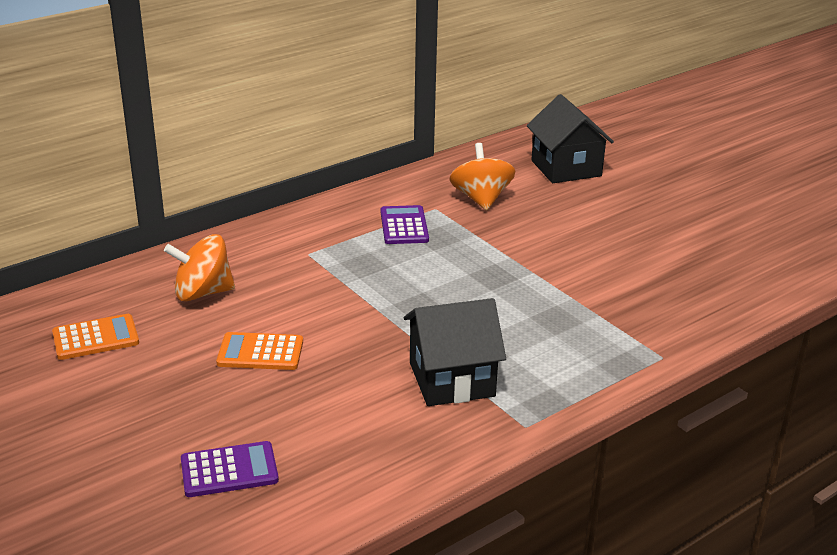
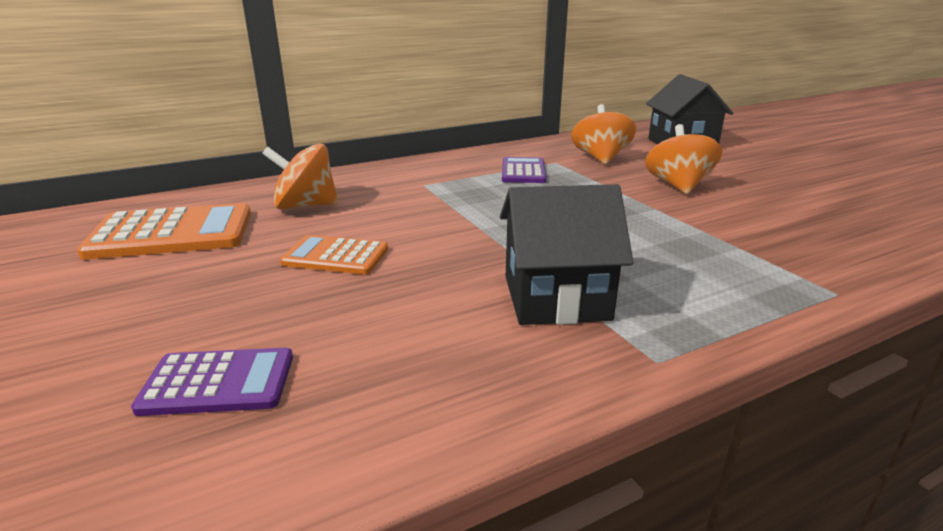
camera: 10 degrees right, 5 degrees down
orange calculator [52,314,139,360] -> orange calculator [77,203,251,259], size x1.65
none -> orange spinning top [645,124,722,194]

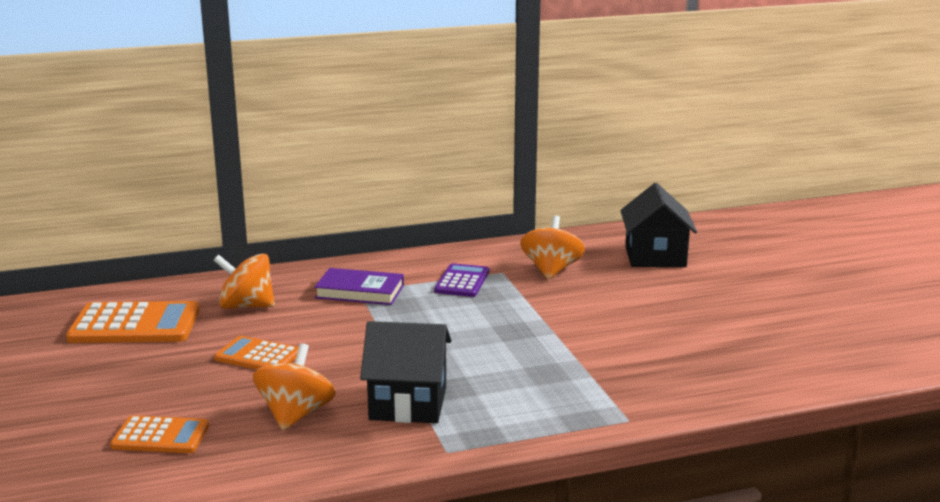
camera: 10 degrees right, 5 degrees down
purple calculator [131,348,293,416] -> orange calculator [110,415,209,453]
orange spinning top [645,124,722,194] -> orange spinning top moved to [253,343,336,430]
none -> purple book [315,268,404,305]

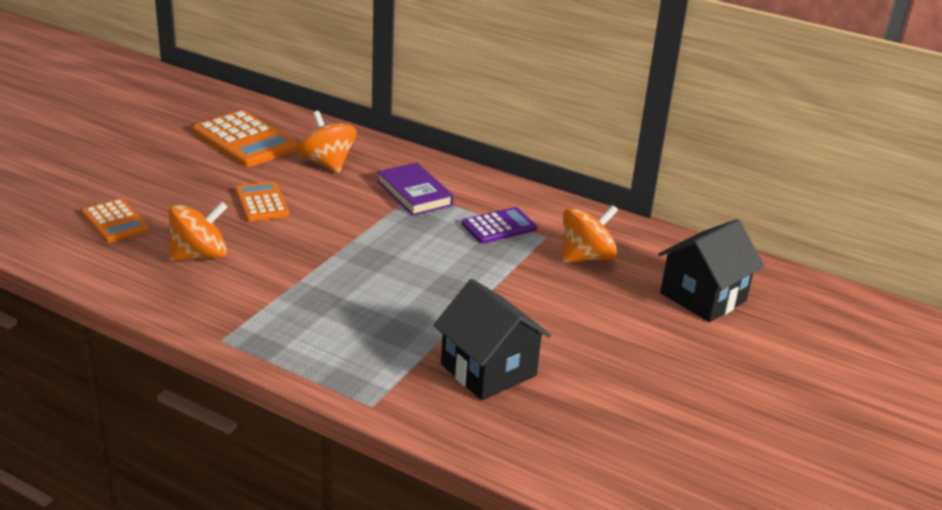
camera: 45 degrees right, 10 degrees up
black house [360,321,452,423] -> black house moved to [433,279,551,400]

